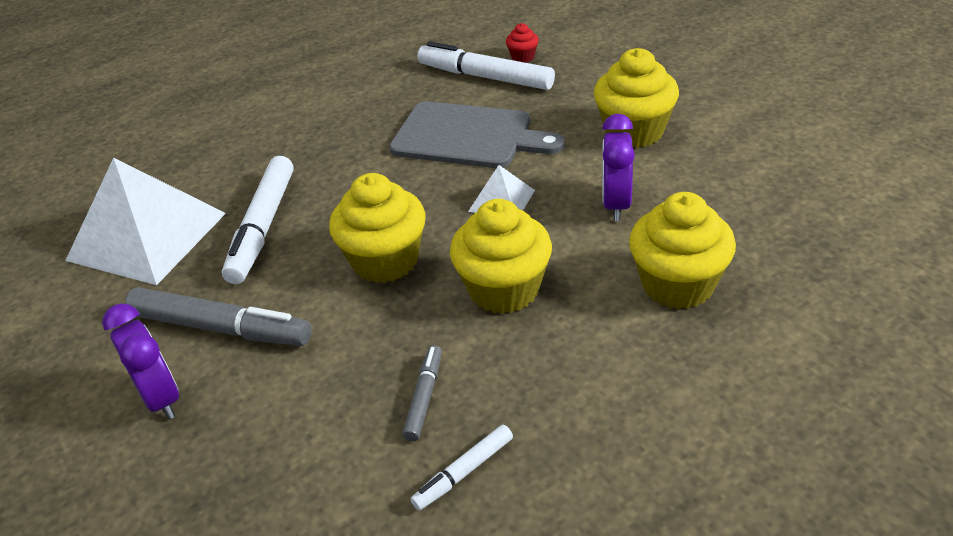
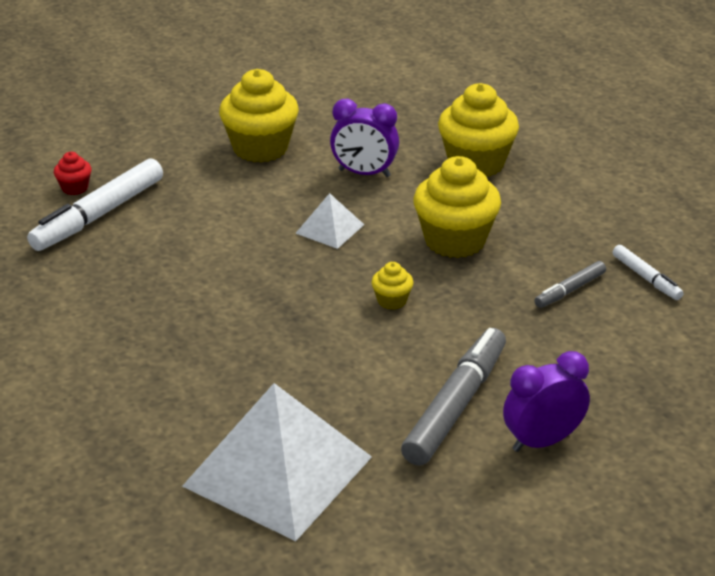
camera: 85 degrees left, 5 degrees down
white marker [222,156,294,284] -> none
yellow cupcake [329,173,426,283] -> yellow cupcake [372,262,413,310], size x0.46
grey cutting board [389,101,565,168] -> none
grey marker [402,345,442,442] -> grey marker turned 60 degrees counterclockwise [534,261,606,308]

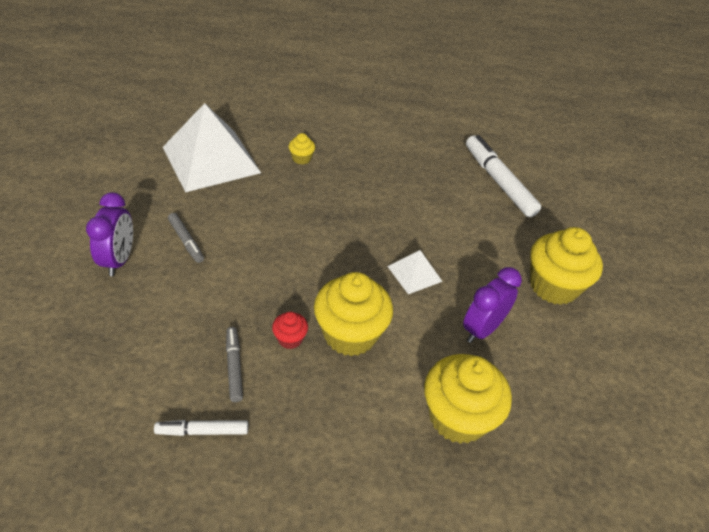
camera: 115 degrees right, 10 degrees up
red cupcake [54,152,92,195] -> red cupcake moved to [272,312,308,349]
yellow cupcake [372,262,413,310] -> yellow cupcake moved to [288,133,315,165]
grey marker [401,328,506,466] -> grey marker [168,213,204,263], size x0.52

